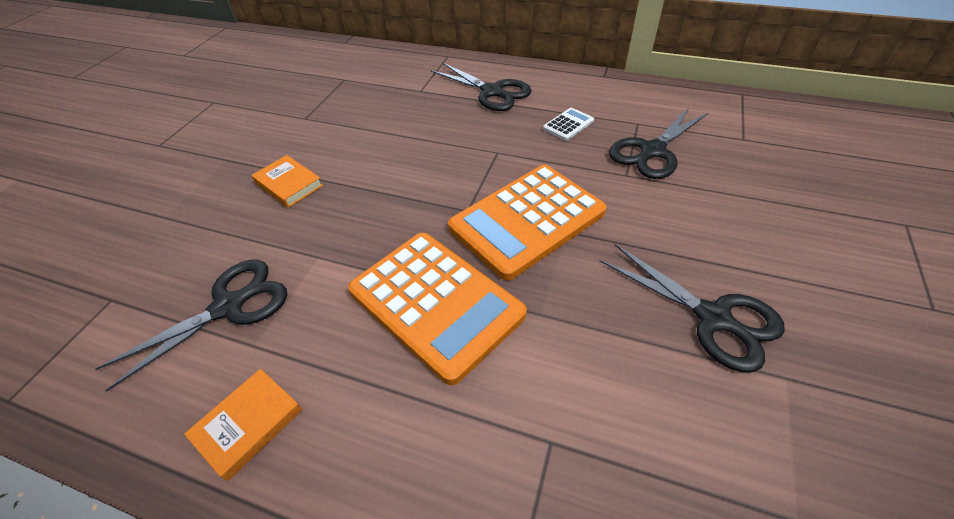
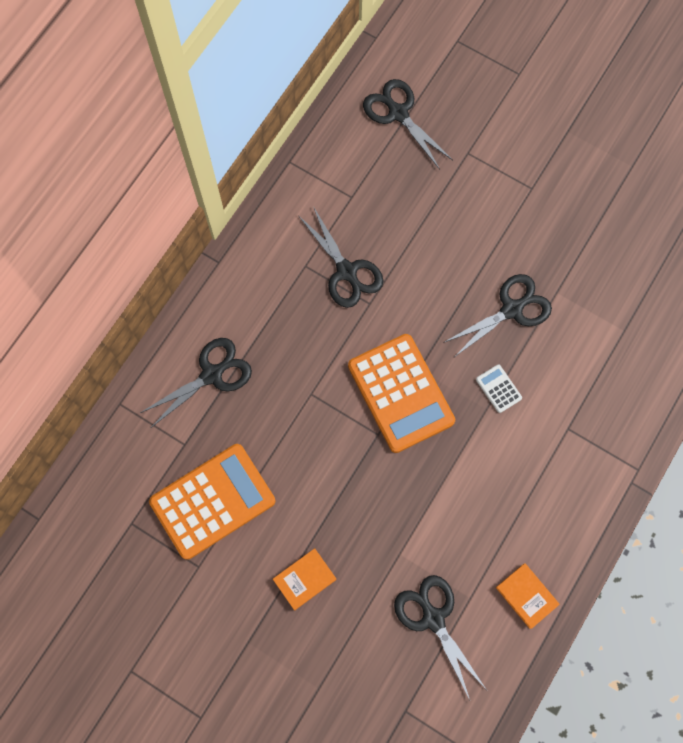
camera: 80 degrees left, 25 degrees up
orange calculator [348,233,527,385] -> orange calculator moved to [149,444,275,560]
white calculator [543,108,594,141] -> white calculator moved to [476,364,522,413]
none -> black scissors [363,79,453,169]

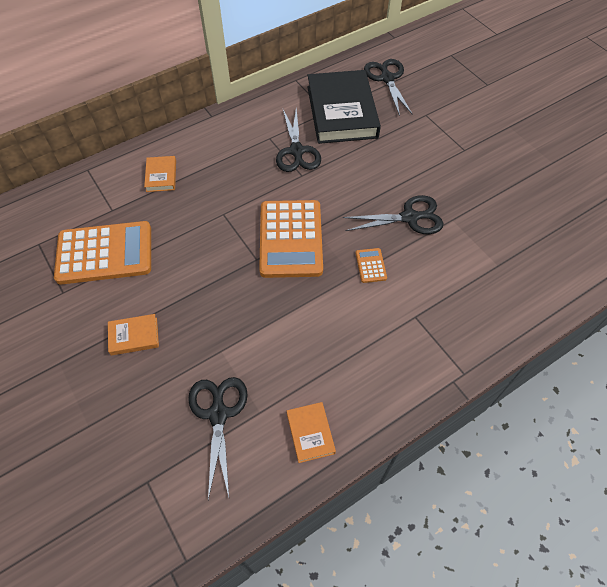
camera: 25 degrees right, 15 degrees down
black scissors [140,338,252,428] -> orange book [144,156,176,192]
white calculator [476,364,522,413] -> orange calculator [356,248,387,283]
none -> black book [307,70,381,144]

